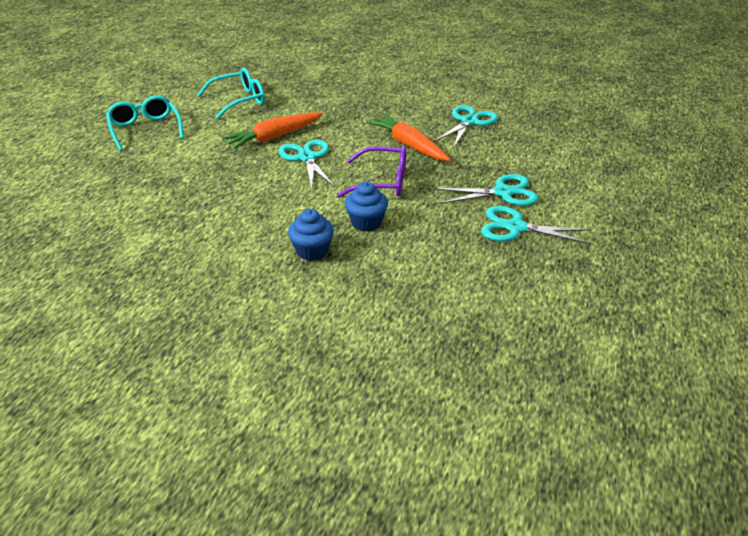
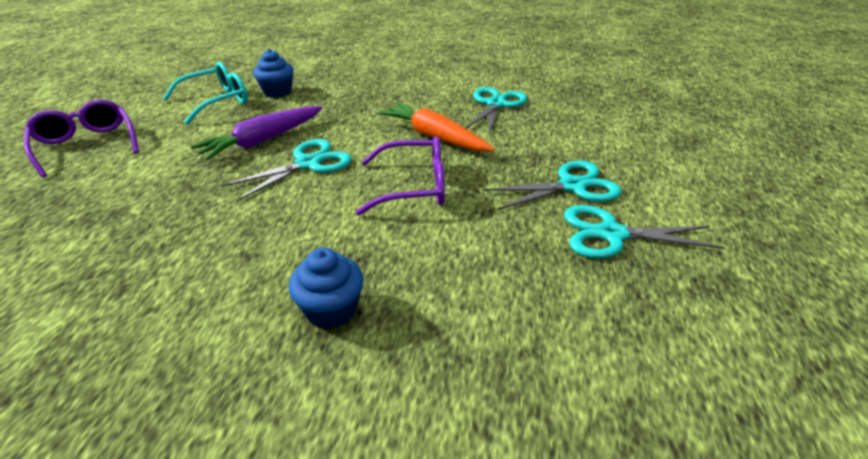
camera: 10 degrees left, 0 degrees up
turquoise glasses [106,95,184,151] -> purple glasses [24,99,139,178]
orange carrot [223,112,323,149] -> purple carrot [190,106,322,160]
turquoise scissors [278,139,335,189] -> turquoise scissors turned 75 degrees clockwise [221,139,352,202]
blue cupcake [345,182,388,231] -> blue cupcake moved to [253,49,294,98]

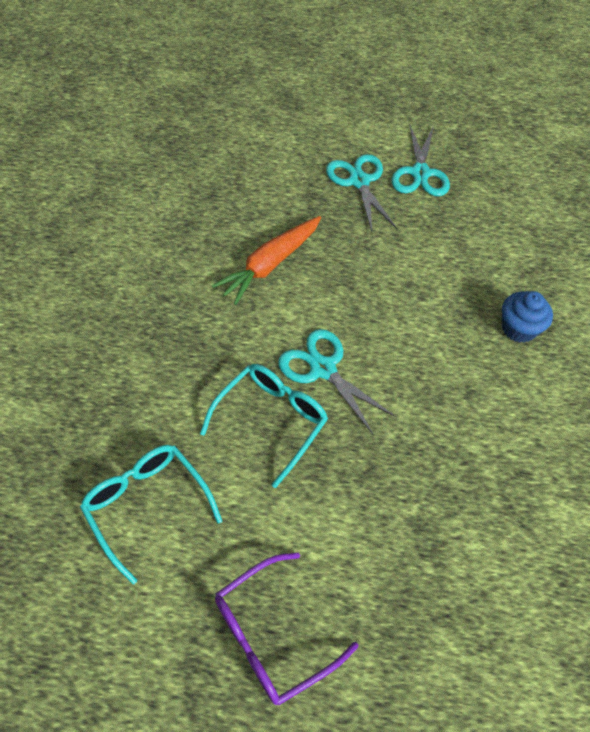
camera: 90 degrees left, 20 degrees up
purple carrot [190,106,322,160] -> turquoise glasses [200,364,328,488]
blue cupcake [253,49,294,98] -> none
purple glasses [356,136,445,215] -> none
turquoise scissors [465,87,527,135] -> none

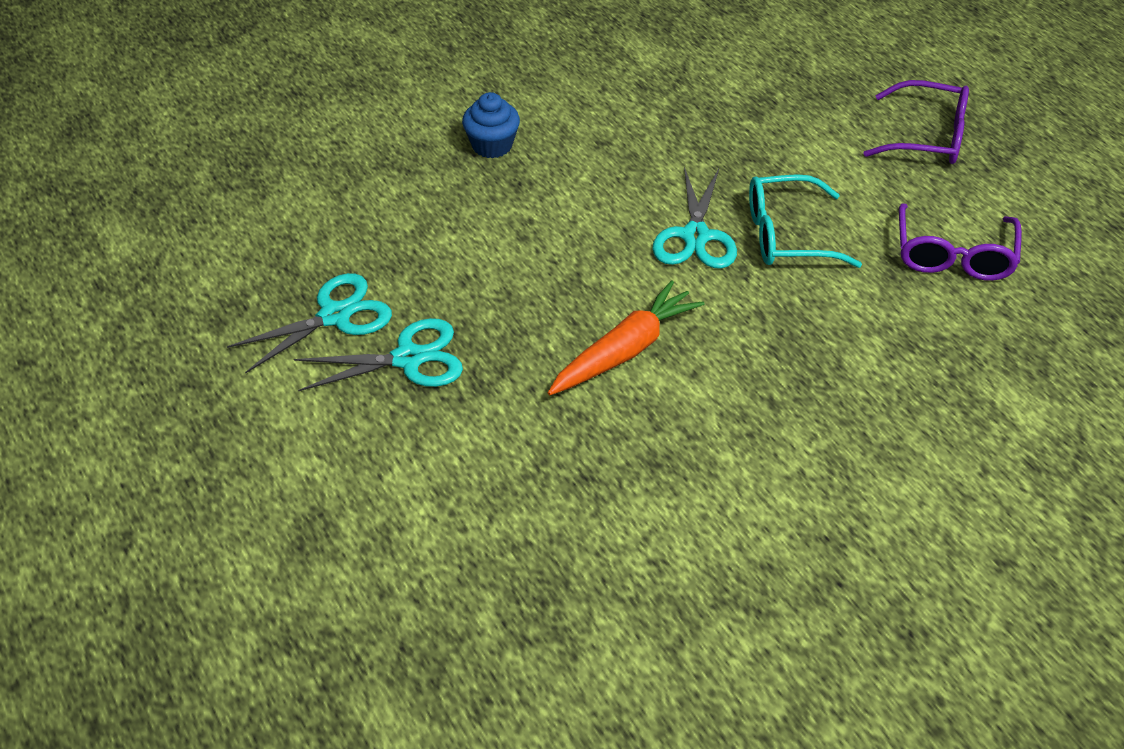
camera: 130 degrees left, 10 degrees down
turquoise glasses [80,445,222,584] -> purple glasses [899,203,1022,281]
orange carrot [212,216,321,305] -> orange carrot turned 45 degrees counterclockwise [548,280,704,395]
turquoise scissors [326,154,397,232] -> turquoise scissors turned 135 degrees counterclockwise [294,318,463,391]

